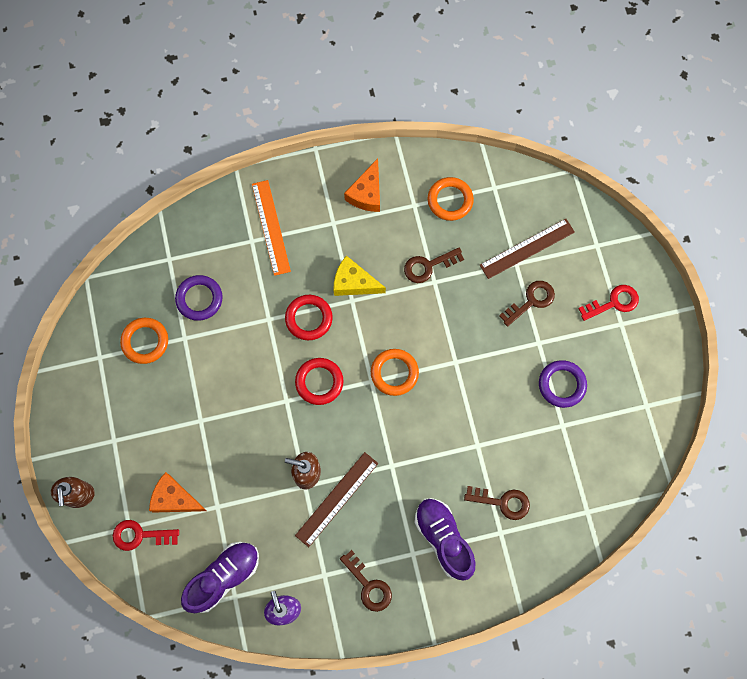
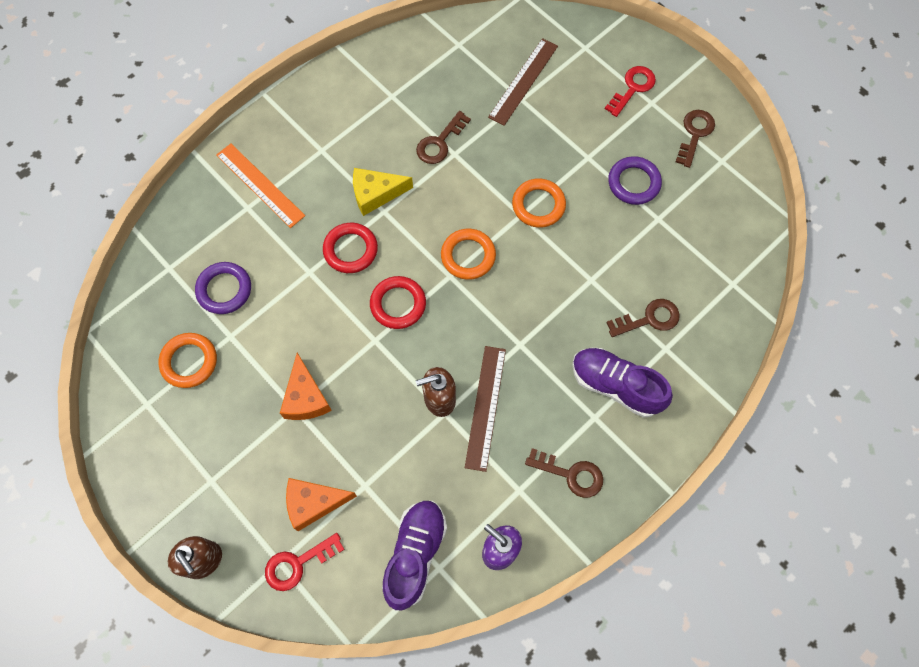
camera: 30 degrees left, 5 degrees down
orange cheese [344,158,380,212] -> orange cheese moved to [280,353,332,420]
orange ring [428,177,474,221] -> orange ring moved to [512,178,566,228]
brown key [499,281,555,327] -> brown key moved to [676,110,715,168]

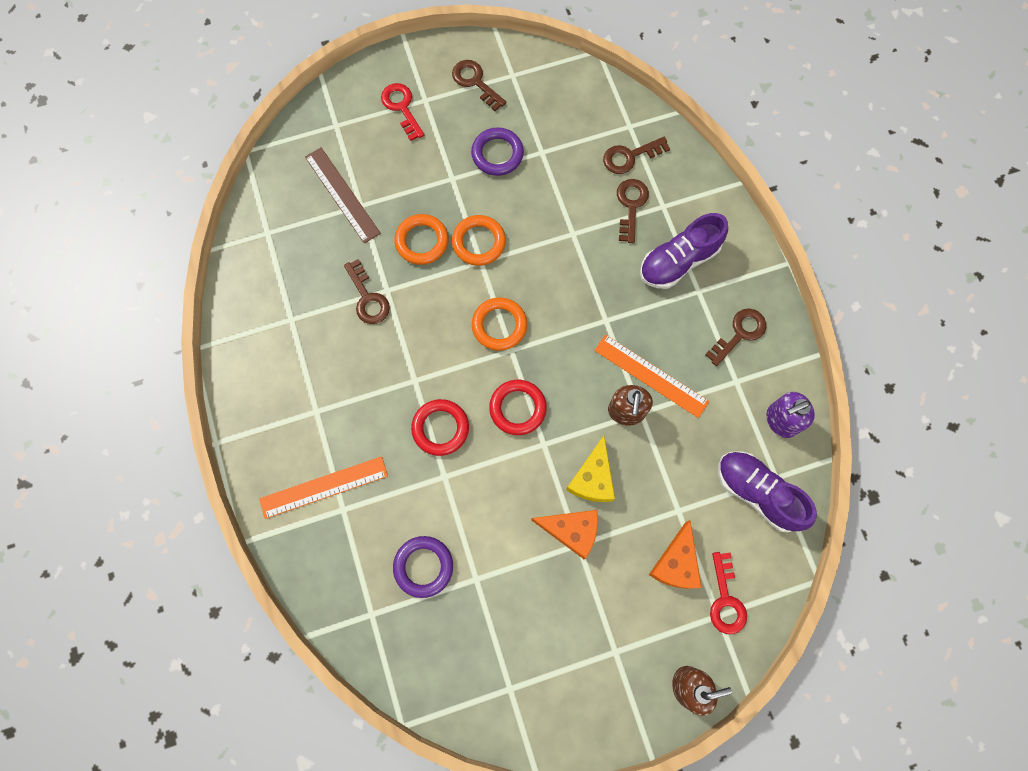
camera: 65 degrees left, 5 degrees up
orange ring [158,333,217,388] -> orange ring moved to [394,214,449,265]
yellow cheese [353,168,413,216] -> yellow cheese moved to [566,436,615,502]
brown ruler [465,346,506,472] -> orange ruler [594,335,709,418]
none -> brown key [603,137,670,174]

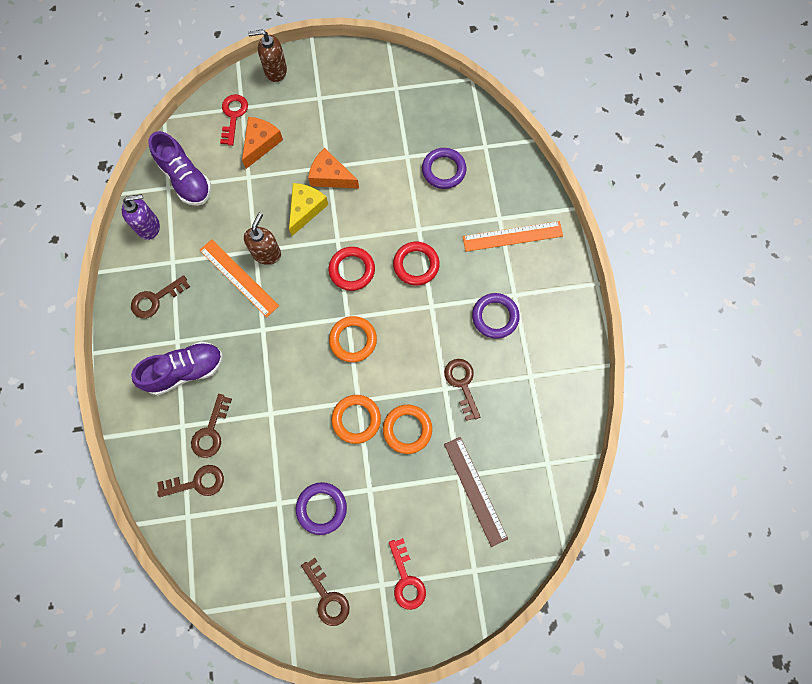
camera: 170 degrees left, 0 degrees up
none -> purple ring [472,293,520,339]

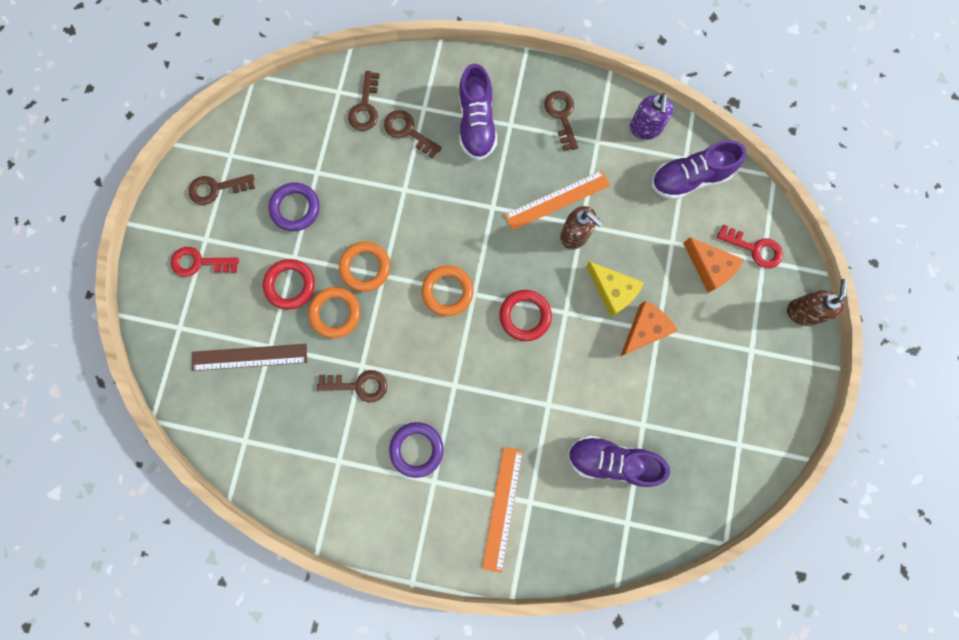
camera: 110 degrees right, 5 degrees up
red ring [393,242,440,286] -> red ring moved to [263,259,315,310]
purple ring [422,148,467,189] -> purple shoe [568,435,670,487]

